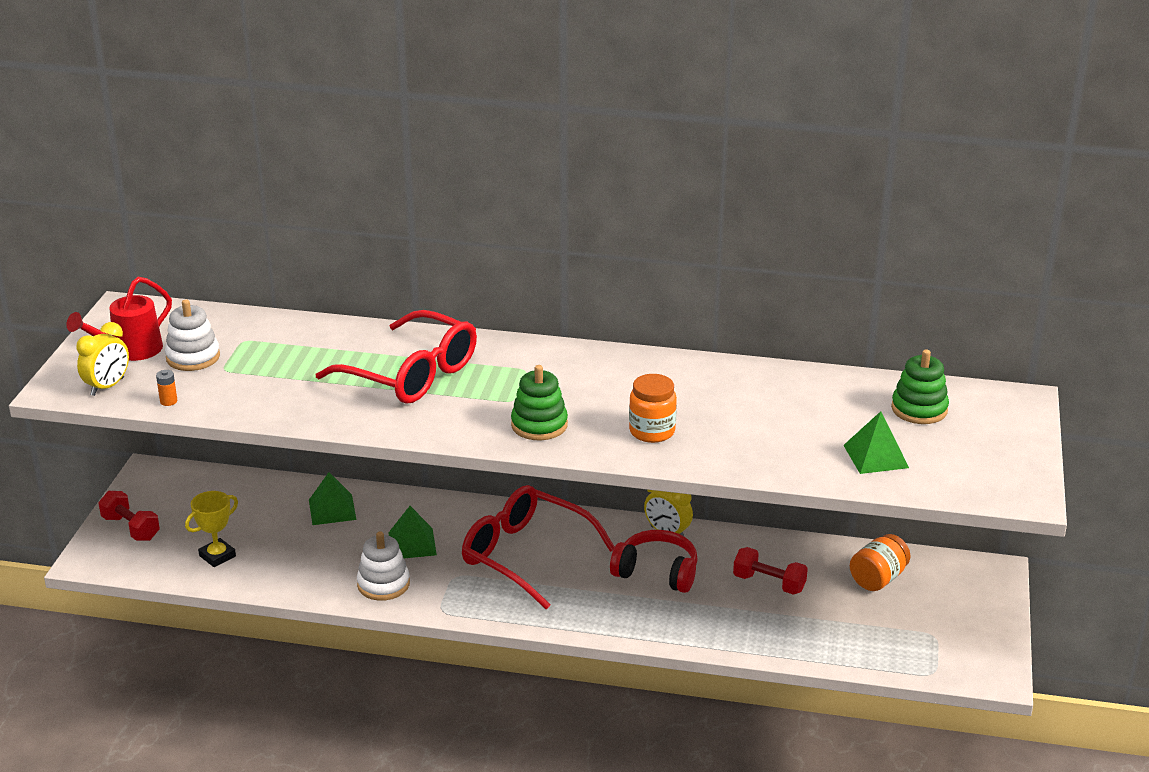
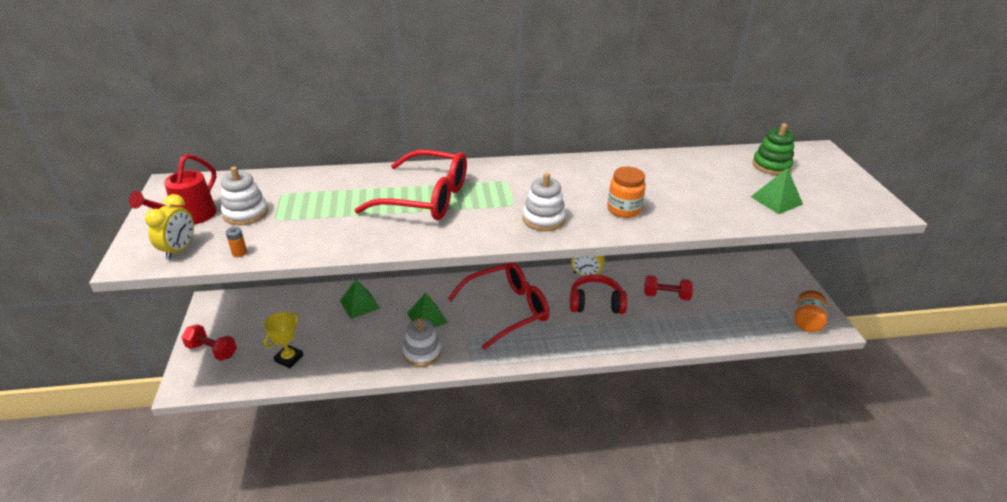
camera: 20 degrees left, 5 degrees up
red glasses [462,485,615,609] -> red glasses turned 135 degrees clockwise [448,262,550,350]
green stacking toy [511,365,568,440] -> white stacking toy [522,173,566,231]
orange jar [850,534,911,591] -> orange jar moved to [794,290,828,332]

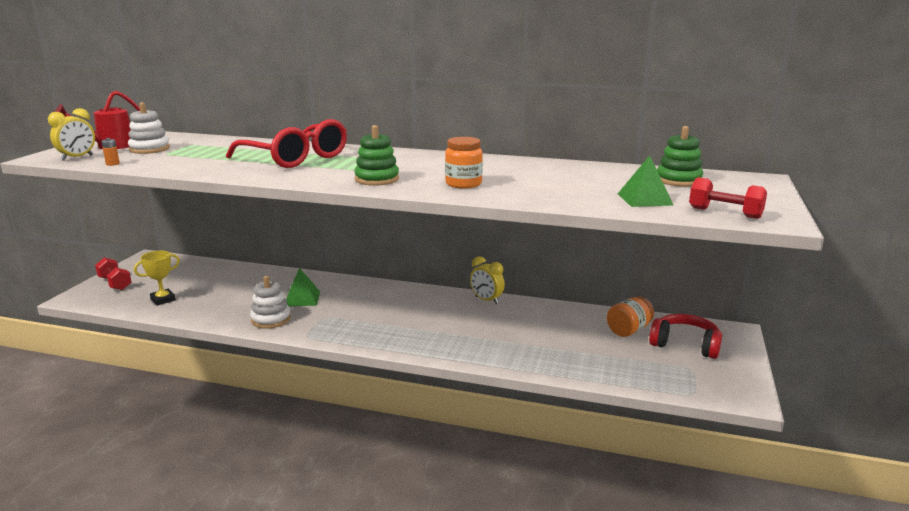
camera: 25 degrees right, 15 degrees down
green pyramid [340,280,380,319] -> none
red glasses [448,262,550,350] -> none
white stacking toy [522,173,566,231] -> green stacking toy [354,125,399,186]
red headphones [570,274,627,314] -> red headphones moved to [649,314,722,359]
red dumbbell [644,275,693,300] -> red dumbbell moved to [689,177,767,219]
orange jar [794,290,828,332] -> orange jar moved to [607,296,654,337]

